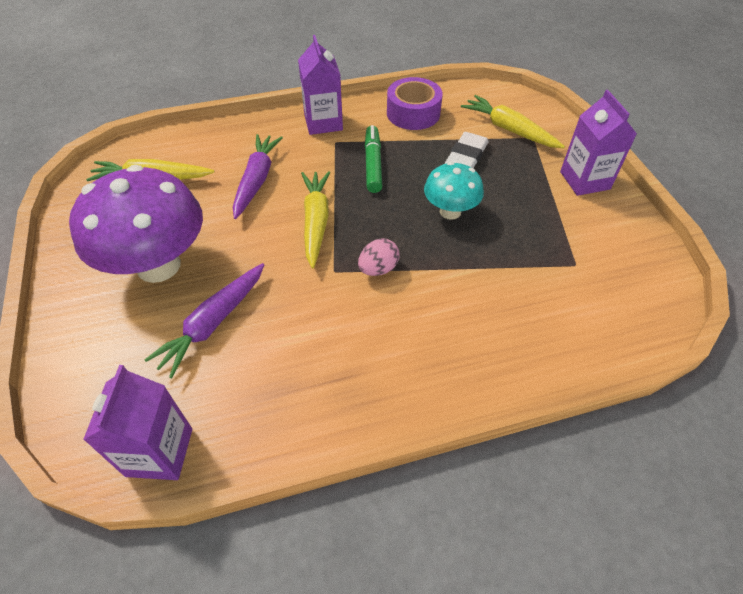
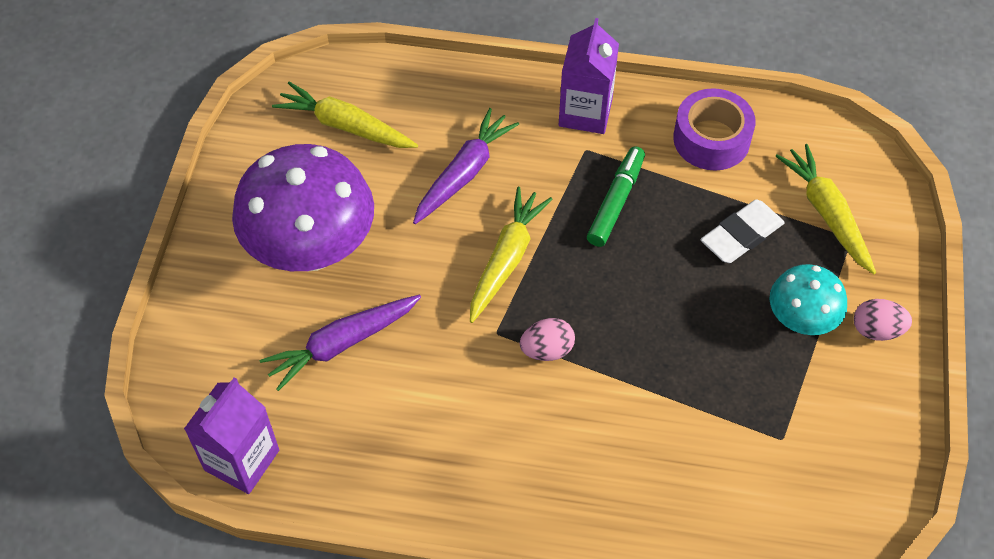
camera: 25 degrees right, 5 degrees up
turquoise mushroom [424,162,484,220] -> turquoise mushroom moved to [769,264,847,335]
purple carton [560,90,637,196] -> pink egg [854,299,912,341]

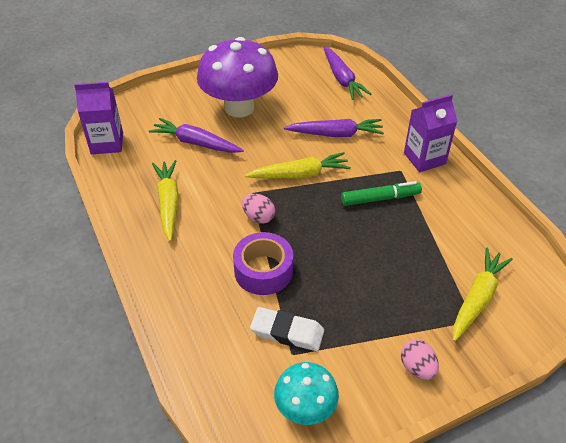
camera: 55 degrees right, 10 degrees down
yellow carrot [272,82,418,148] -> yellow carrot moved to [152,160,179,242]
purple tape [673,88,756,170] -> purple tape moved to [233,232,293,295]
white eraser [701,199,785,263] -> white eraser moved to [250,307,324,351]
turquoise mushroom [769,264,847,335] -> turquoise mushroom moved to [274,362,339,425]
none -> purple carrot [323,46,371,100]

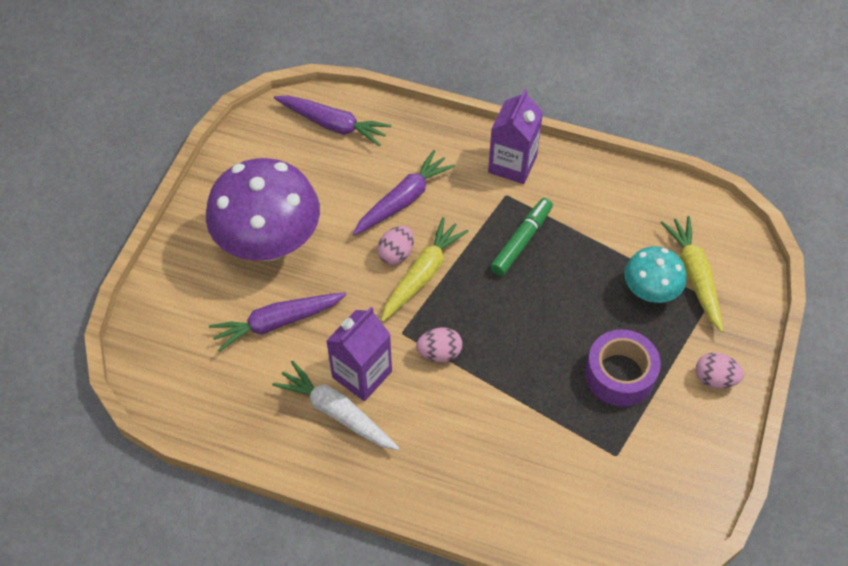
camera: 45 degrees left, 10 degrees up
purple carton [74,82,123,154] -> purple carton moved to [326,307,392,401]
yellow carrot [152,160,179,242] -> white carrot [272,360,399,450]
purple tape [233,232,293,295] -> purple tape moved to [585,329,661,407]
white eraser [250,307,324,351] -> none
turquoise mushroom [274,362,339,425] -> turquoise mushroom moved to [624,246,686,303]
none -> pink egg [377,226,414,265]

